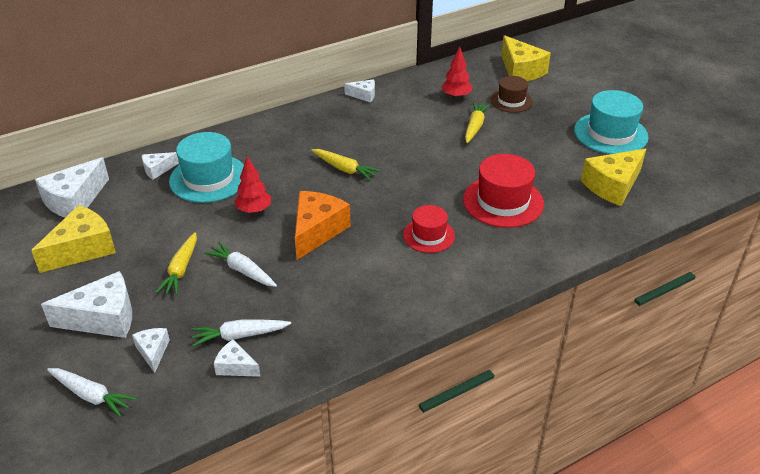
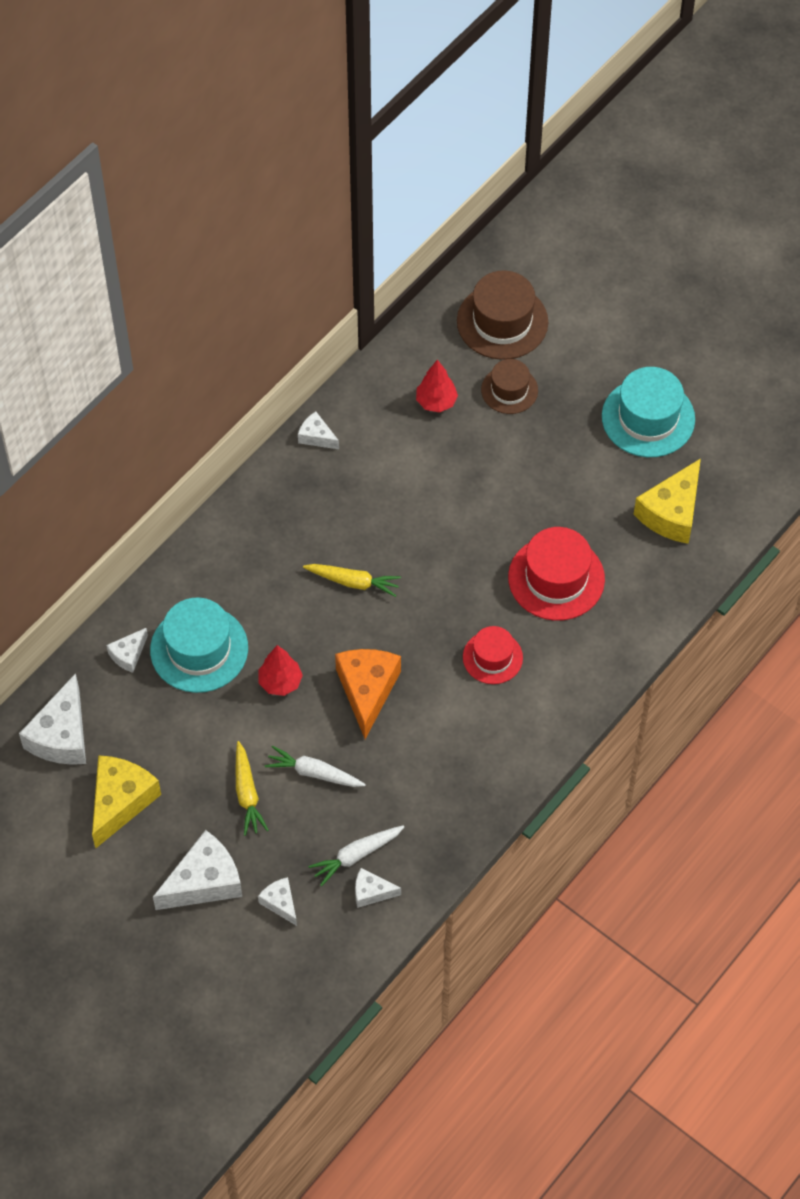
camera: 20 degrees left, 20 degrees up
white carrot [47,368,137,418] -> none
white cheese [344,79,375,103] -> white cheese turned 135 degrees counterclockwise [298,411,339,449]
yellow carrot [465,102,490,143] -> none
yellow cheese [501,35,551,81] -> brown hat [457,270,548,360]

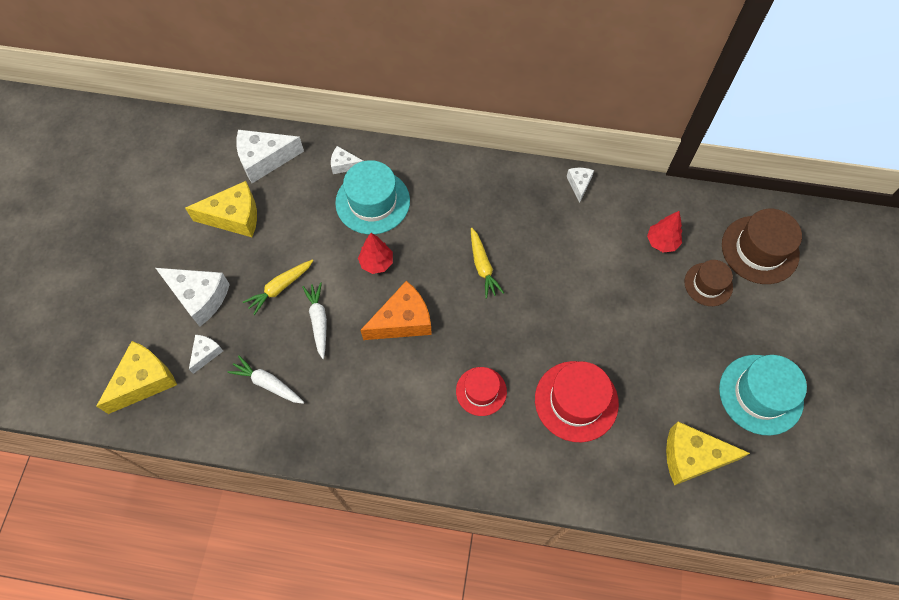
camera: 60 degrees right, 5 degrees up
white cheese [355,868,401,908] -> none
none -> yellow cheese [96,341,177,414]

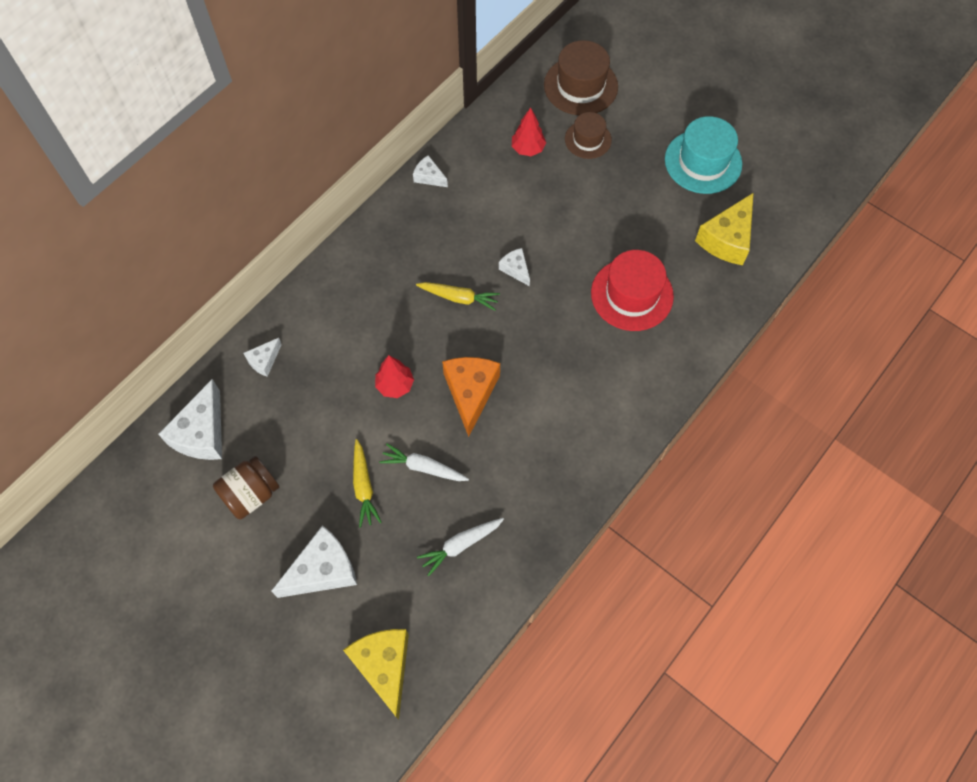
camera: 60 degrees left, 0 degrees up
yellow cheese [185,181,257,237] -> brown jar [213,456,279,519]
white cheese [189,335,223,374] -> white cheese moved to [499,248,530,286]
turquoise hat [335,160,410,234] -> none
red hat [456,367,507,416] -> none

